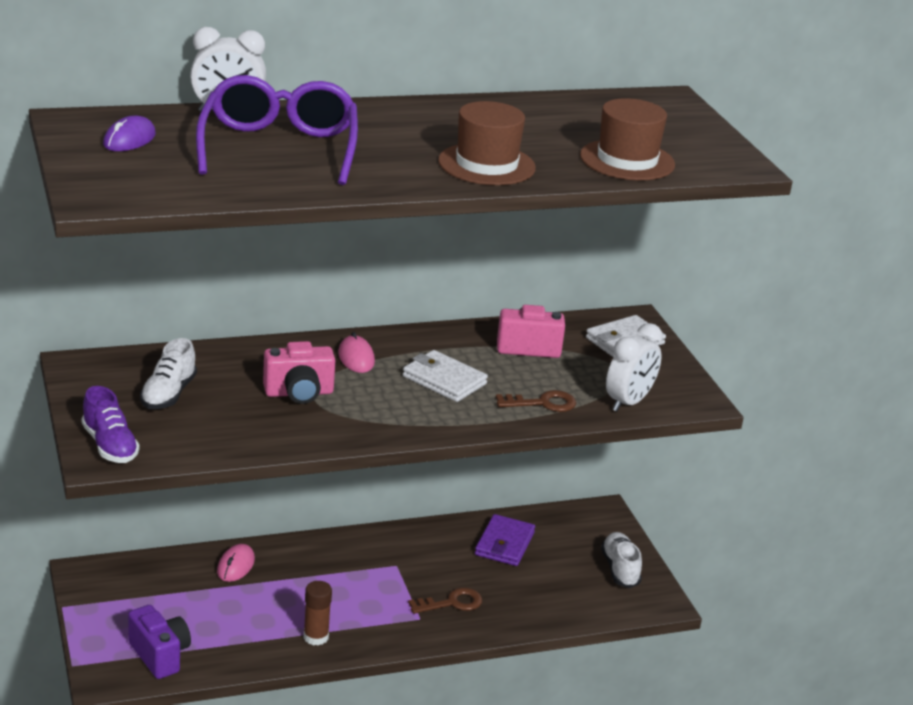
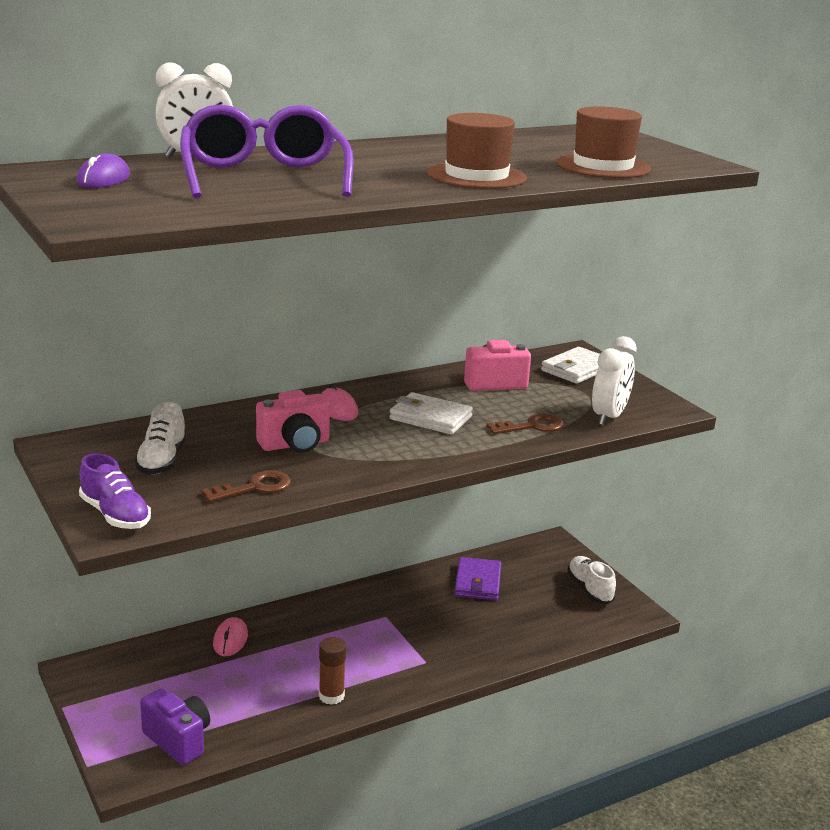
camera: 10 degrees left, 5 degrees down
brown key [408,588,482,614] -> brown key moved to [201,470,291,502]

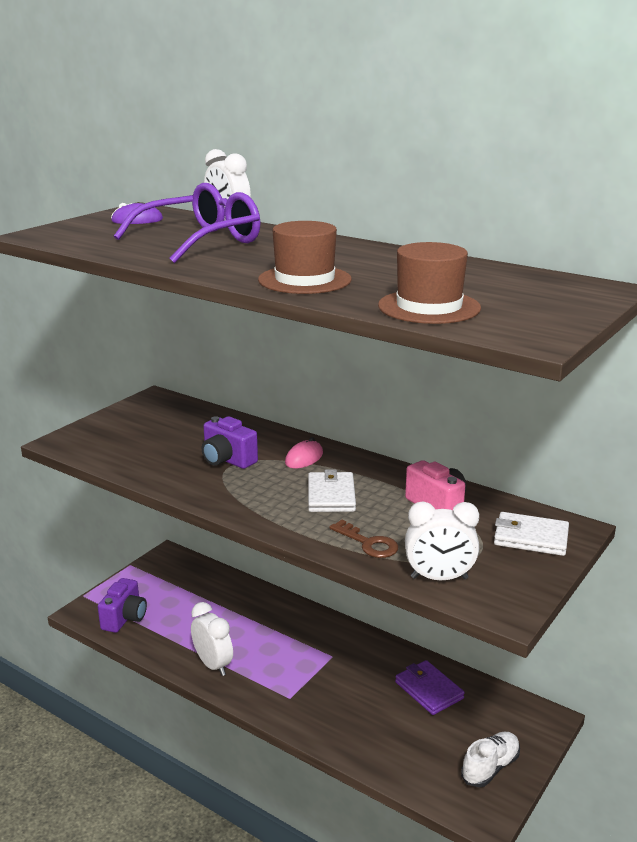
camera: 65 degrees right, 0 degrees up
purple shoe [79,453,151,529] -> none
white shoe [134,402,187,475] -> none
brown key [201,470,291,502] -> none
pink mouse [213,617,248,656] -> none
pink camera [256,390,330,453] -> purple camera [202,416,258,469]
brown glue stick [319,637,346,705] -> white clock [191,602,233,676]
purple wallet [454,557,501,601] -> purple wallet turned 75 degrees clockwise [395,660,465,715]

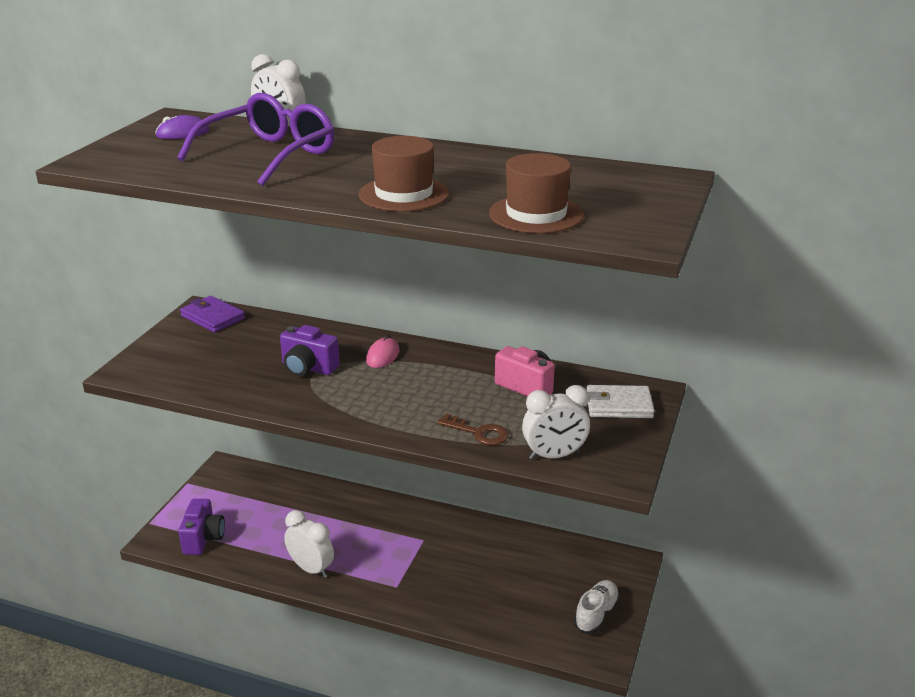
camera: 15 degrees left, 5 degrees up
white wallet [308,469,356,512] -> none
purple wallet [395,660,465,715] -> purple wallet moved to [180,296,245,333]

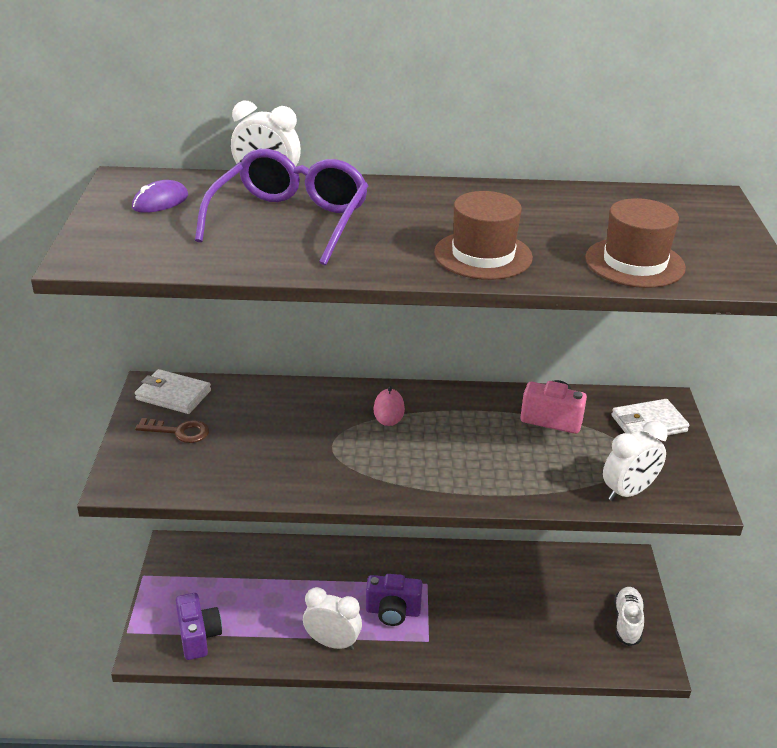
camera: 20 degrees left, 5 degrees up
purple wallet [180,296,245,333] -> white wallet [135,369,211,414]
purple camera [280,325,340,376] -> purple camera moved to [366,574,423,626]
brown key [437,413,509,445] -> brown key moved to [135,418,209,443]

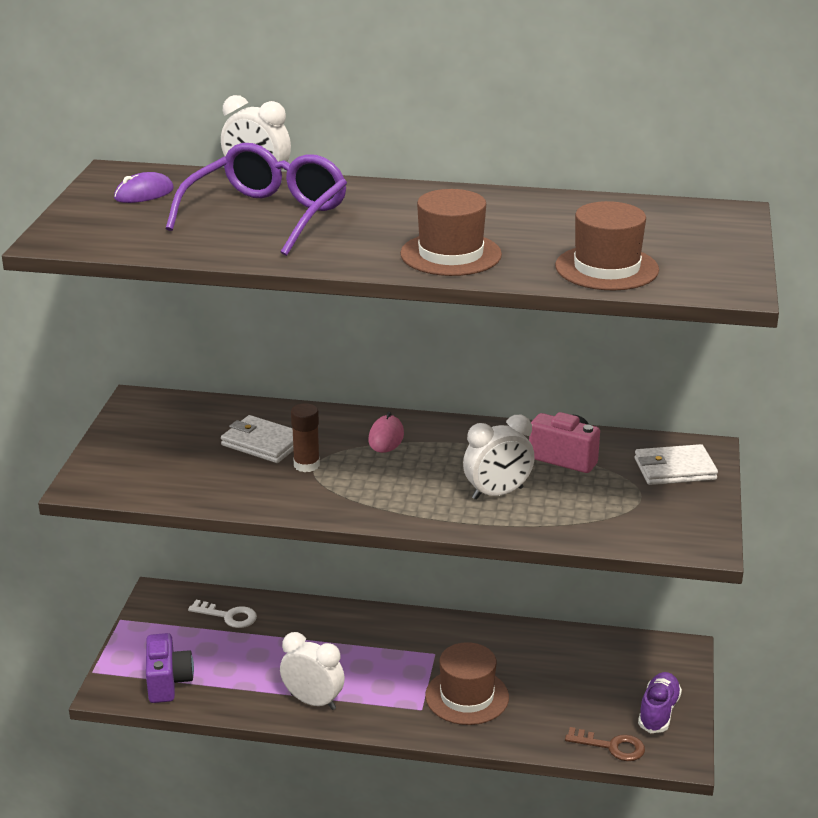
camera: 10 degrees right, 5 degrees down
white wallet [135,369,211,414] -> white wallet moved to [221,415,294,463]
brown key [135,418,209,443] -> brown key moved to [565,727,645,761]
purple camera [366,574,423,626] -> none
white clock [603,421,668,501] -> white clock moved to [463,415,535,500]
white shoe [614,587,644,646] -> purple shoe [638,672,682,733]
none -> white key [188,600,257,628]
none -> brown glue stick [291,403,320,472]
none -> brown hat [425,642,509,725]

